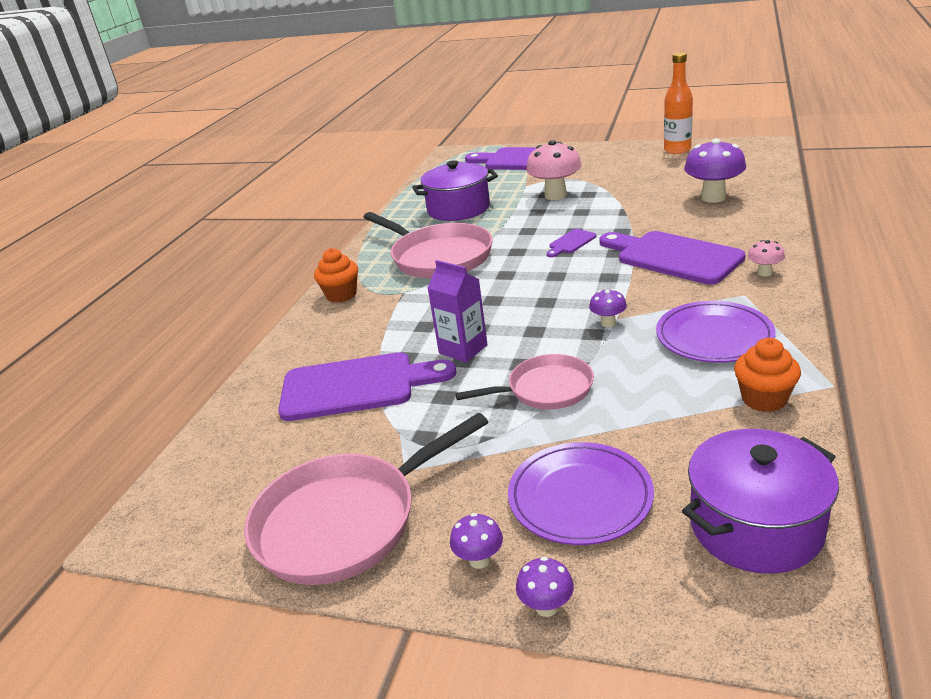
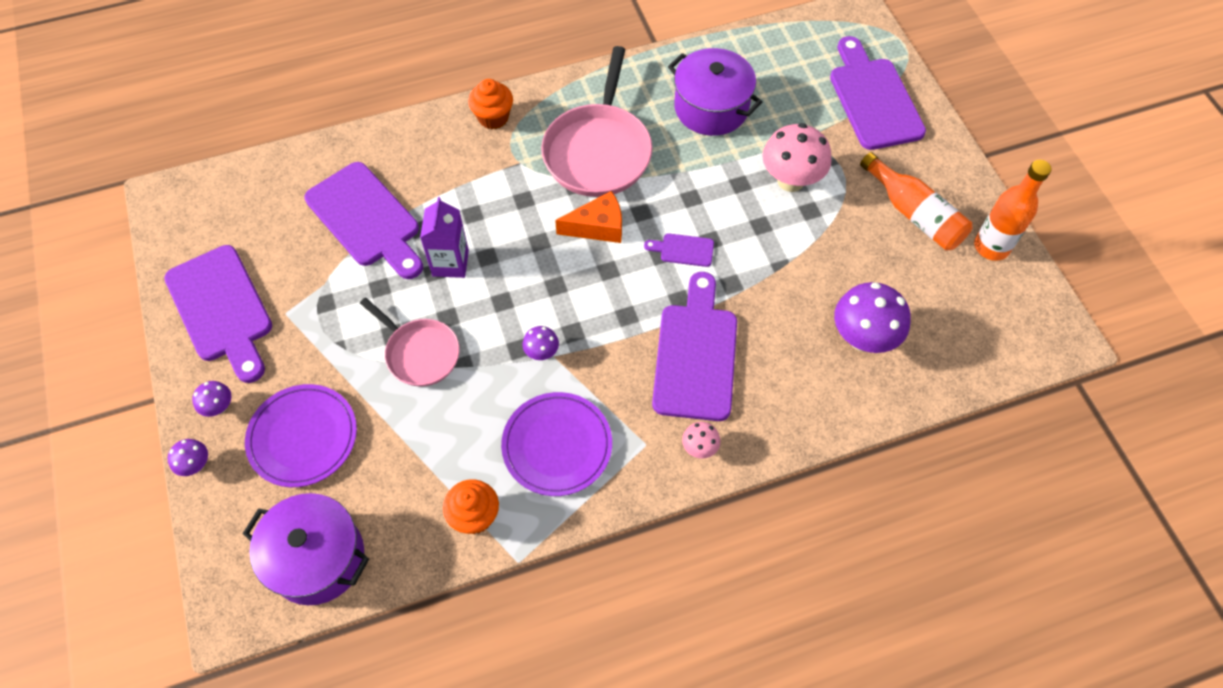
camera: 50 degrees right, 30 degrees up
pink pan [244,413,488,585] -> purple cutting board [164,245,272,383]
none -> orange cheese [555,191,622,243]
none -> orange bottle [860,152,972,251]

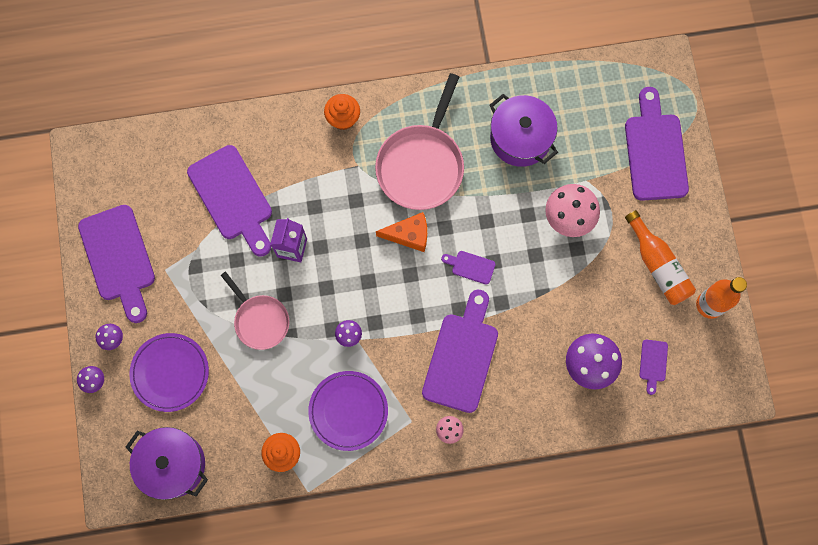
camera: 10 degrees right, 15 degrees up
none -> purple cutting board [640,340,668,395]

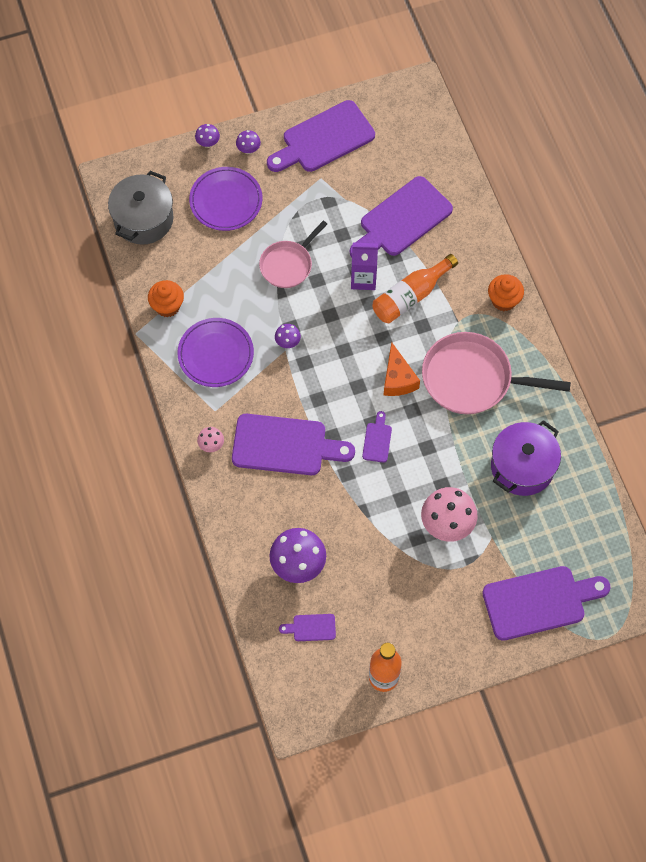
camera: 80 degrees right, 10 degrees down
purple pot [126,427,208,500] -> grey pot [108,171,173,244]
orange bottle [625,210,696,305] -> orange bottle moved to [373,254,458,323]

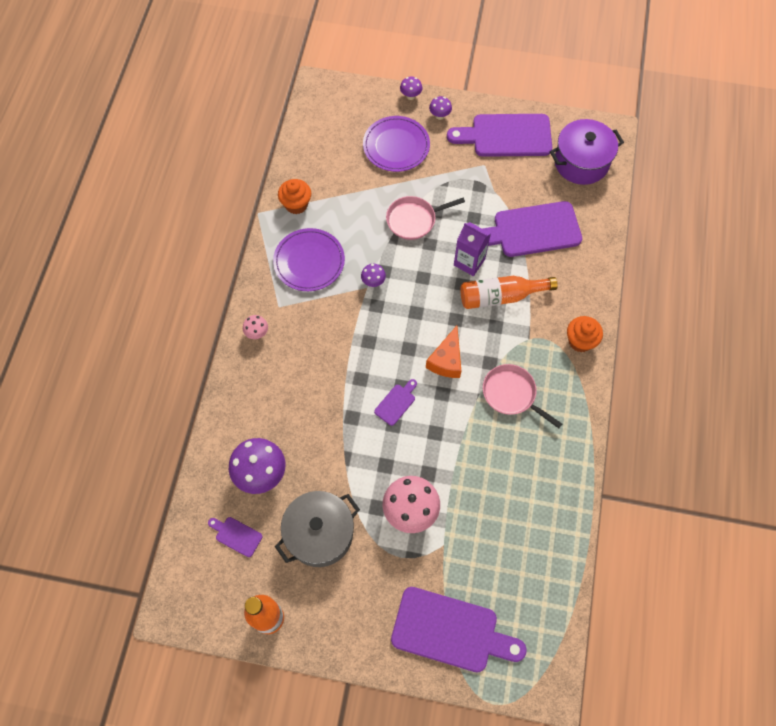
camera: 30 degrees right, 0 degrees up
grey pot [108,171,173,244] -> grey pot moved to [275,491,360,567]
purple cutting board [232,414,355,475] -> none
pink pan [422,332,571,414] -> pink pan [483,364,562,428], size x0.61
purple pot [491,420,561,496] -> purple pot moved to [550,119,624,185]

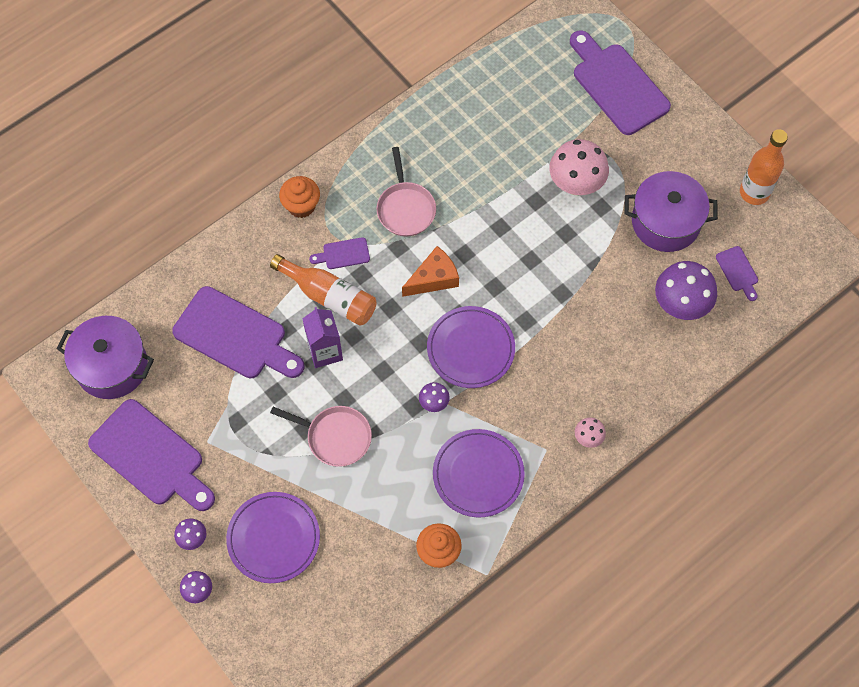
camera: 140 degrees left, 0 degrees up
grey pot [275,491,360,567] -> purple pot [624,171,718,252]
purple cutting board [374,379,417,426] -> purple cutting board moved to [309,237,370,269]
none -> purple plate [427,306,515,388]

